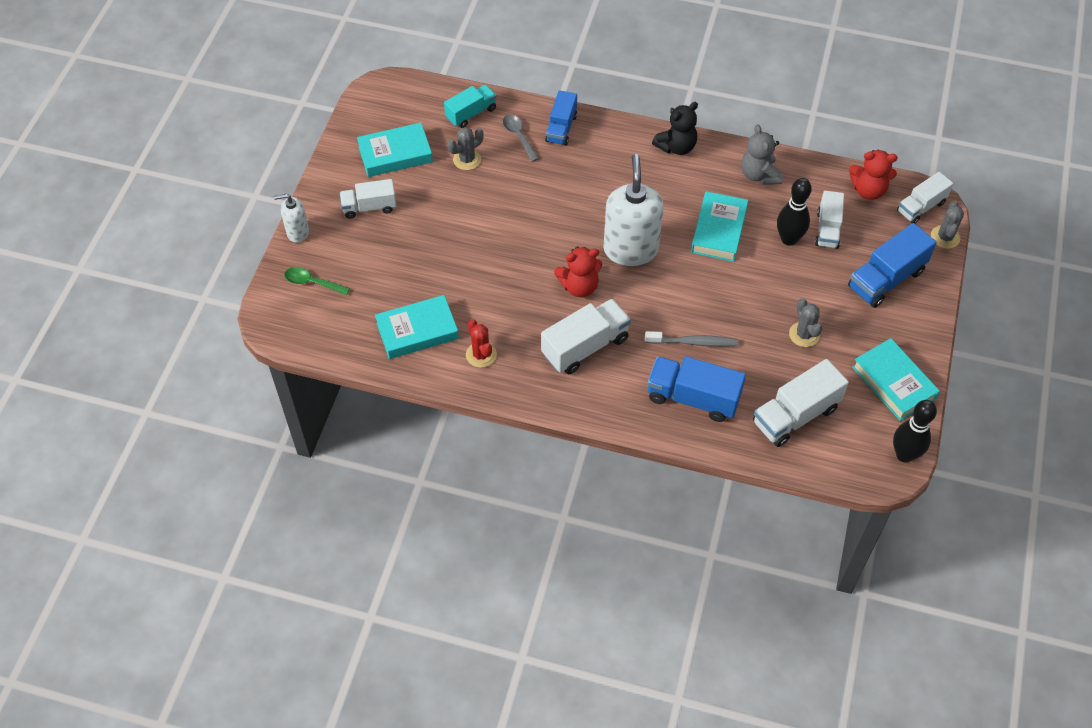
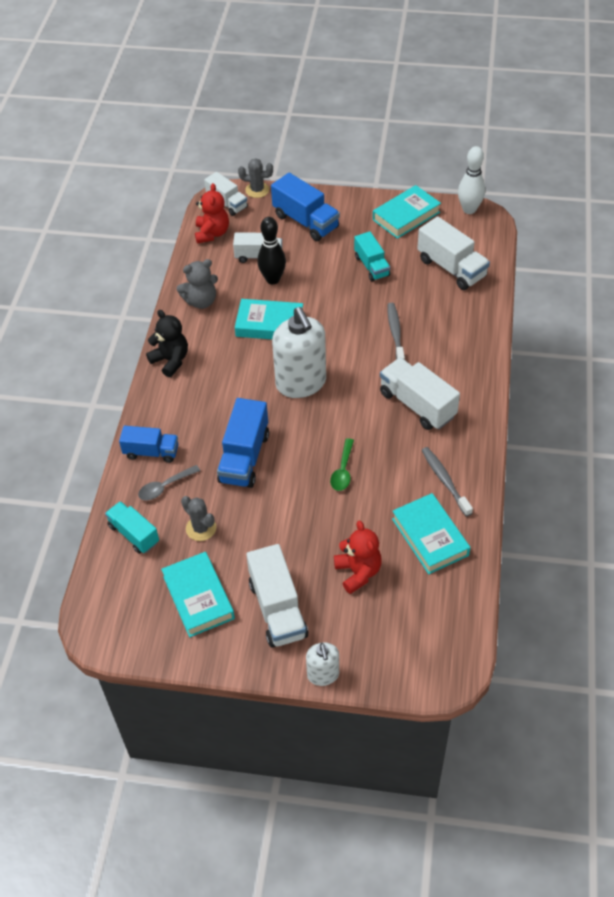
camera: 95 degrees left, 5 degrees down
green spoon [284,267,350,295] -> green spoon moved to [330,438,354,491]
white truck [340,179,397,219] -> white truck [246,544,308,648], size x1.53
red cactus [466,319,497,368] -> grey toothbrush [422,447,473,517]
red teddy bear [554,246,602,297] -> red teddy bear moved to [334,521,382,594]
white soap dispenser [603,154,664,266] -> white soap dispenser turned 105 degrees counterclockwise [272,307,326,398]
blue truck [647,356,746,422] -> blue truck moved to [217,398,269,488]
grey cactus [789,298,822,347] -> turquoise truck [354,231,390,282]
black bowling pin [893,400,937,463] -> white bowling pin [458,146,485,214]

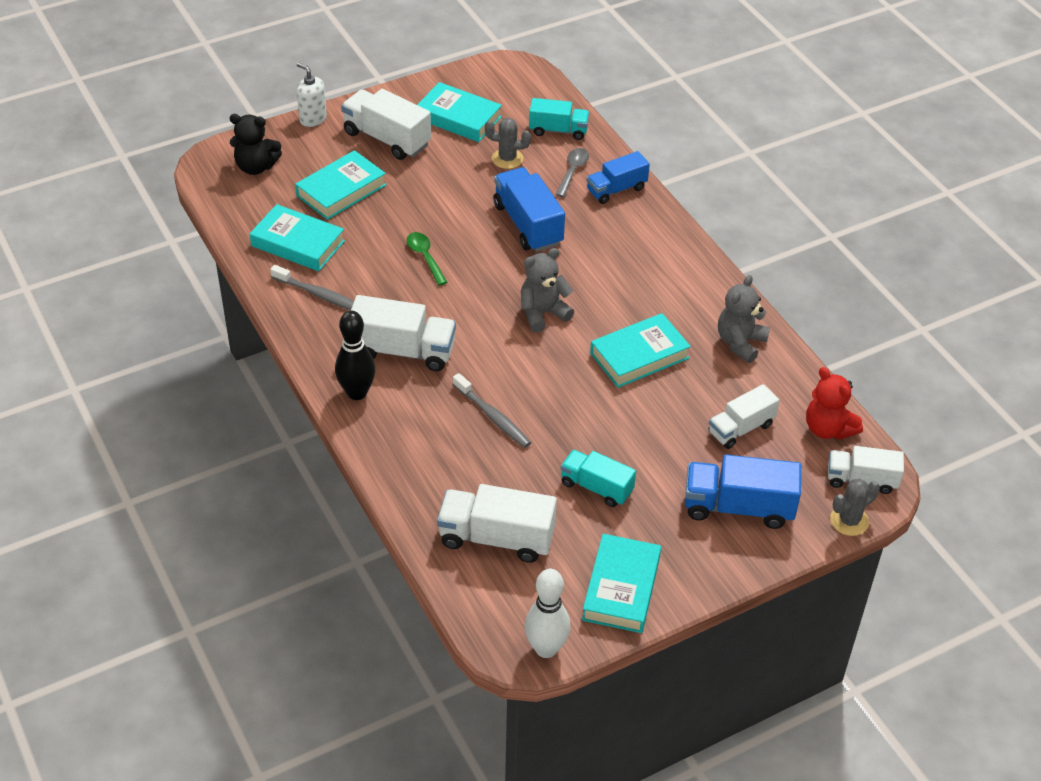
camera: 140 degrees right, 5 degrees down
black teddy bear [146,310,188,377] -> black teddy bear moved to [230,114,282,175]
black bowling pin [257,217,286,284] -> black bowling pin moved to [335,311,376,400]
white soap dispenser [272,307,326,398] -> grey teddy bear [521,248,574,332]
red teddy bear [334,521,382,594] -> turquoise book [295,150,386,220]

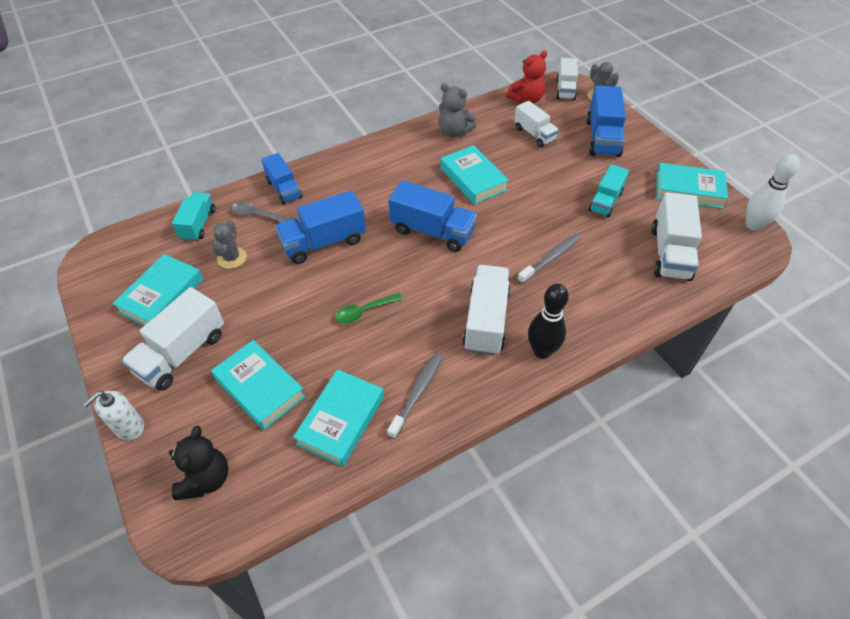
camera: 90 degrees left, 5 degrees up
grey teddy bear [521,248,574,332] -> blue truck [389,180,477,252]

